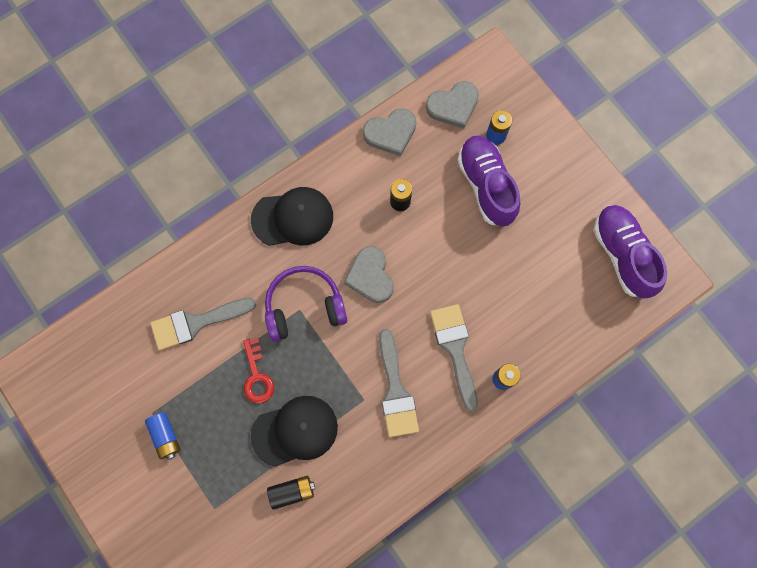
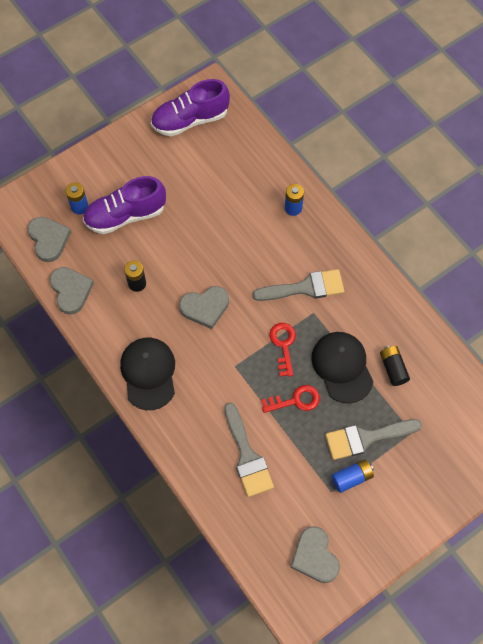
camera: 90 degrees left, 10 degrees down
purple headphones [265,266,347,342] -> none
grey brush [430,304,478,411] -> grey brush moved to [325,419,422,460]
none -> red key [269,323,296,377]
none -> grey heart [291,526,340,583]

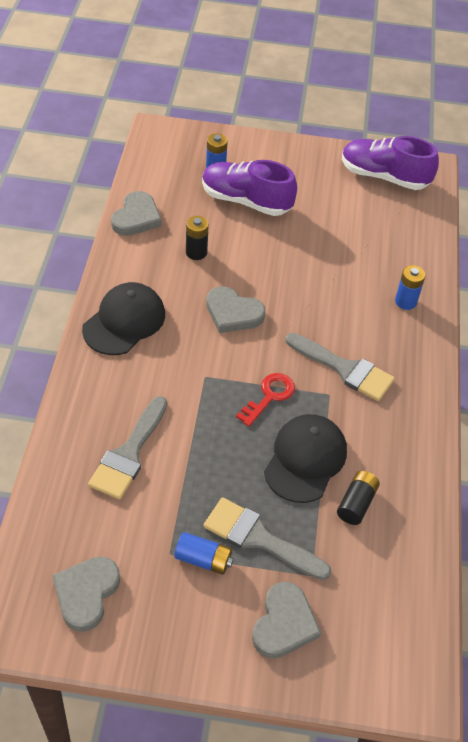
camera: 40 degrees right, 15 degrees down
grey heart [28,217,71,262] -> grey heart moved to [252,582,321,659]
red key [261,385,320,413] -> none

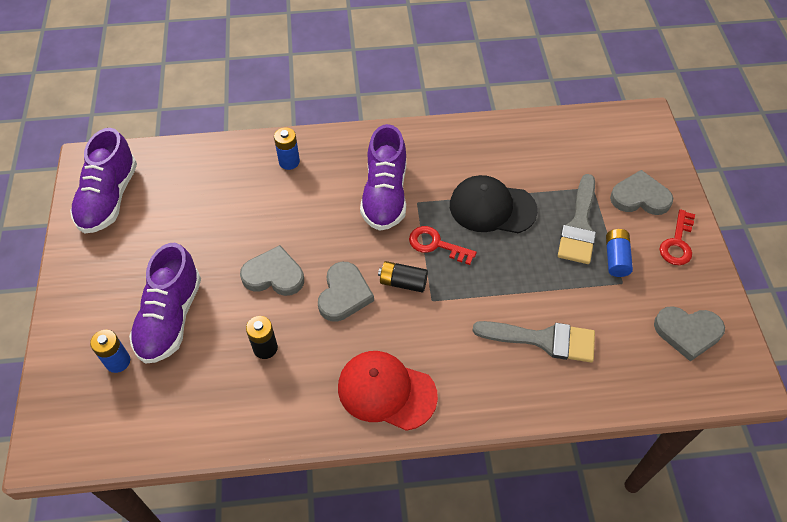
camera: 100 degrees left, 5 degrees up
black cap [82,282,165,355] -> red cap [338,351,438,431]
grey heart [111,191,162,236] -> grey heart moved to [240,245,304,296]
grey brush [285,333,395,401] -> purple shoe [360,124,406,231]
black battery [337,471,380,525] -> black battery moved to [378,261,428,293]
none -> red key [659,209,695,265]

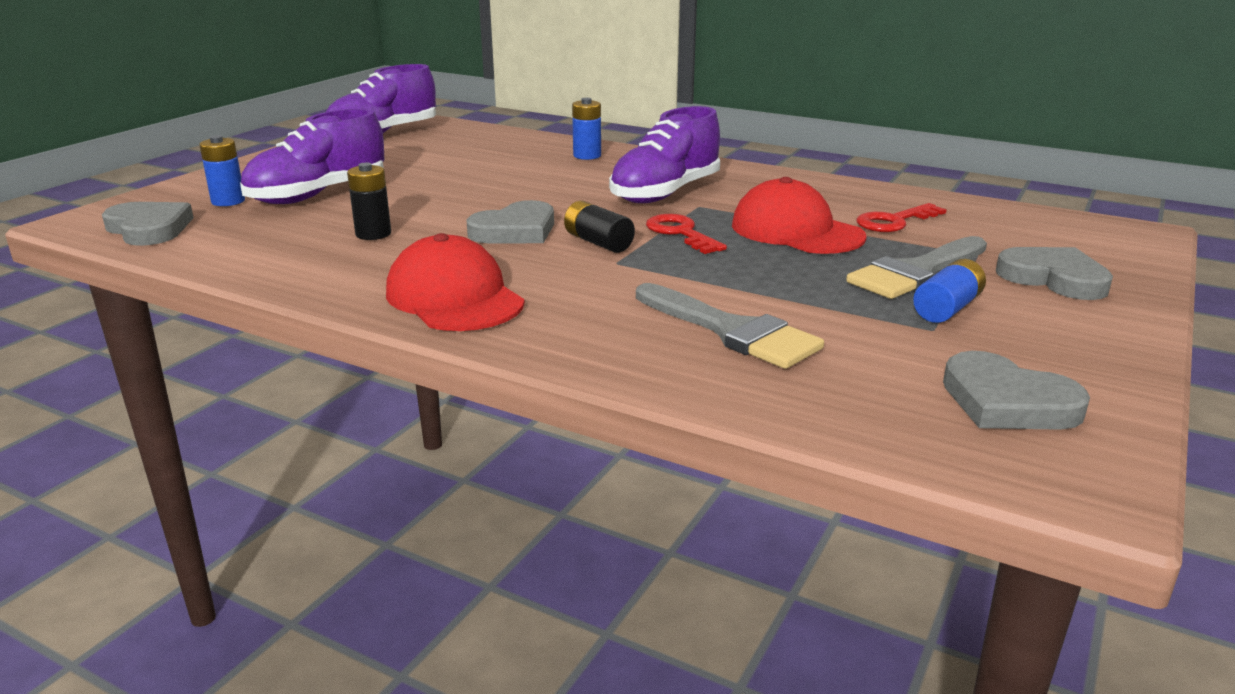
camera: 35 degrees right, 30 degrees down
grey heart [240,245,304,296] -> grey heart moved to [102,202,194,246]
black cap [450,175,538,233] -> red cap [732,177,867,254]
red key [659,209,695,265] -> red key moved to [857,203,946,232]

